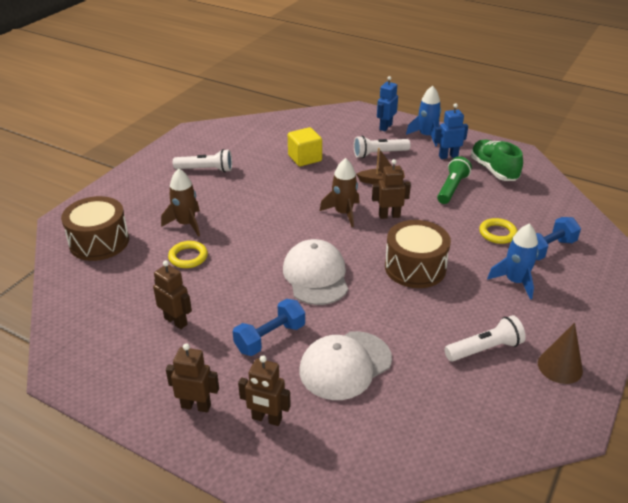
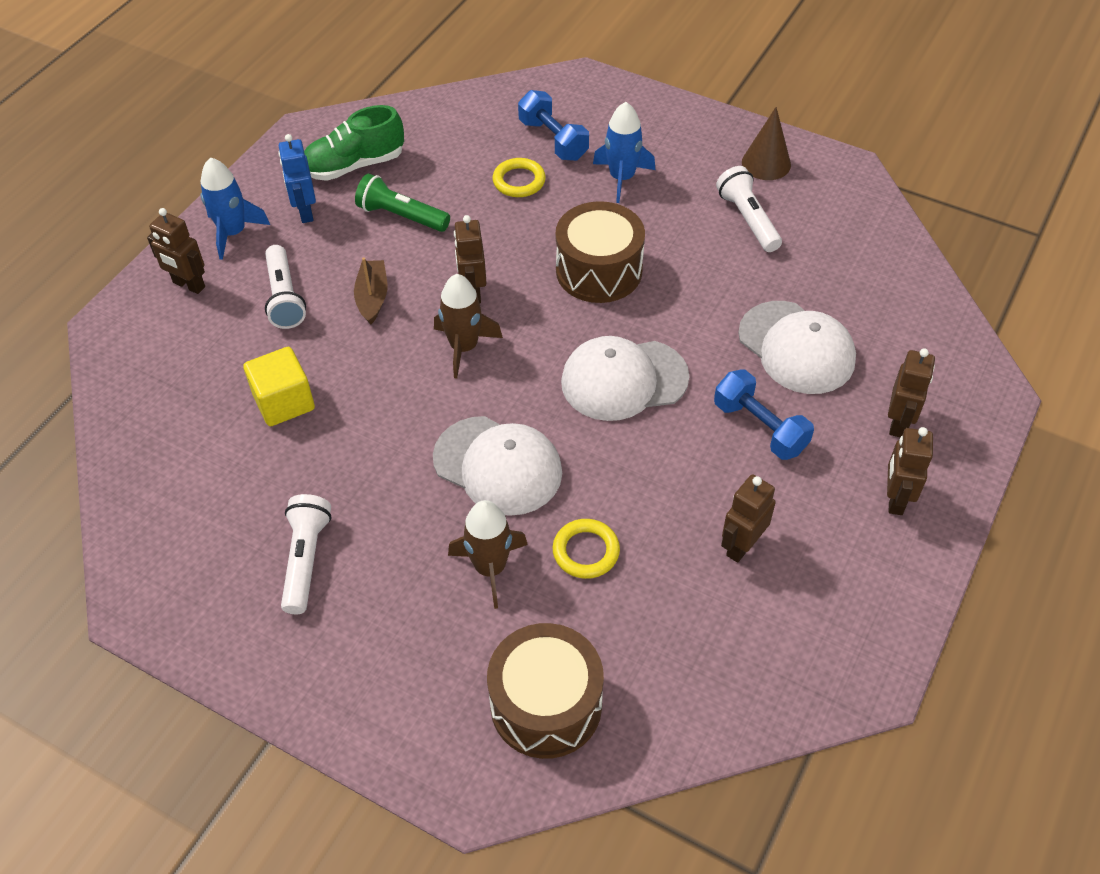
camera: 90 degrees left, 15 degrees up
blue robot [377,76,398,131] -> brown robot [147,208,205,294]
none -> white cap [433,416,562,516]

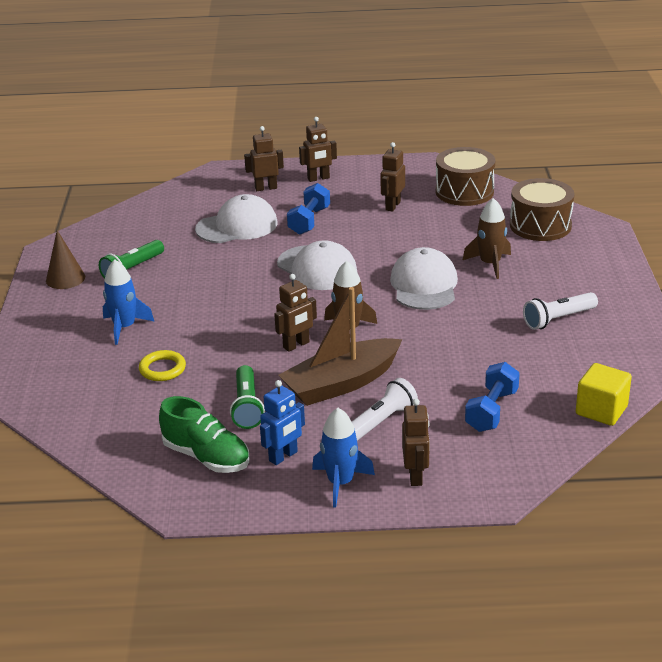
camera: 120 degrees left, 20 degrees down
yellow cube [243,347,315,426] -> yellow cube moved to [576,363,632,426]
brown boat [354,257,387,325] -> brown boat [278,287,402,406], size x1.99
blue dumbbell [518,90,589,161] -> blue dumbbell moved to [465,362,520,432]
yellow ring [553,519,620,579] -> none
brown drum [556,201,645,303] -> brown drum moved to [436,147,495,206]
white flashlight [716,166,782,252] -> green flashlight [99,240,164,279]
brown robot [721,474,776,563] -> brown robot turned 105 degrees clockwise [381,142,405,212]
white cap [738,301,856,394] -> white cap turned 45 degrees clockwise [195,194,277,243]

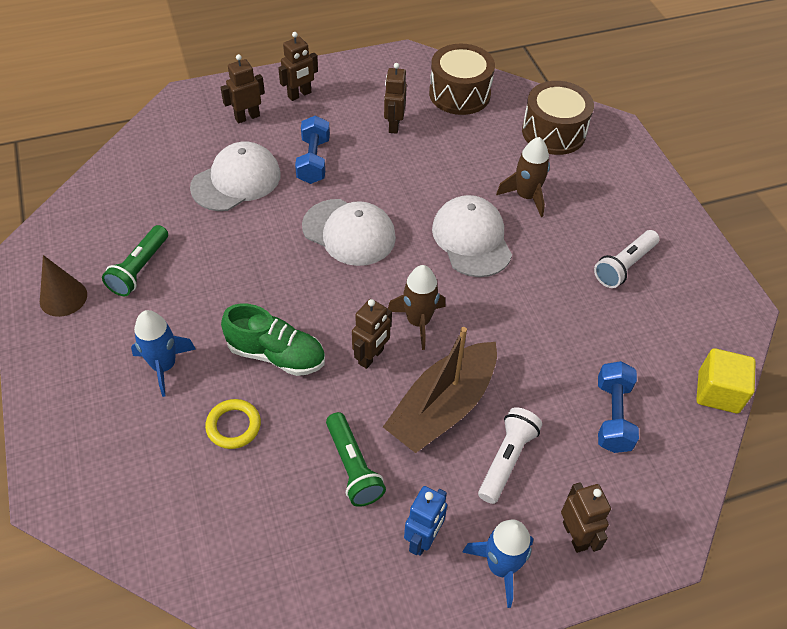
camera: 20 degrees left, 20 degrees up
green shoe [159,396,249,473] -> green shoe moved to [221,304,325,376]

